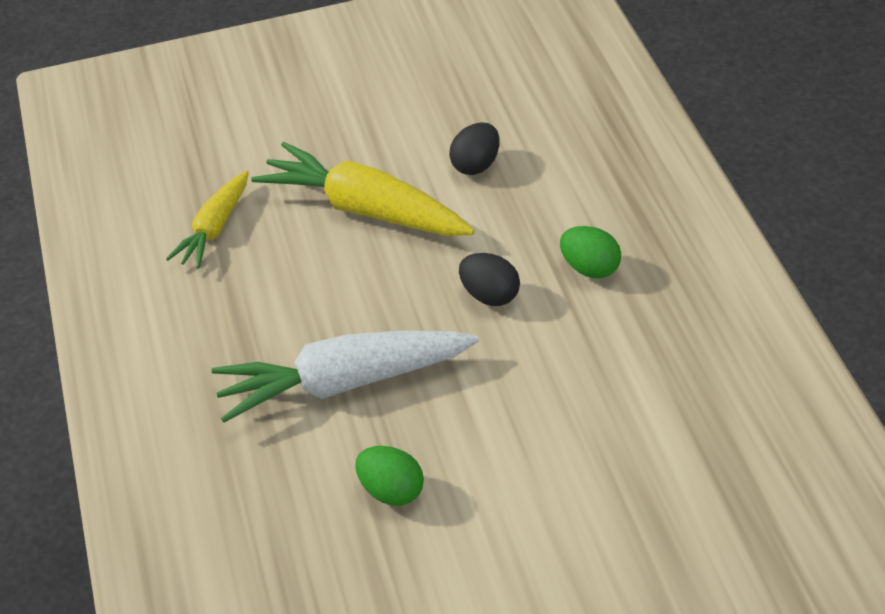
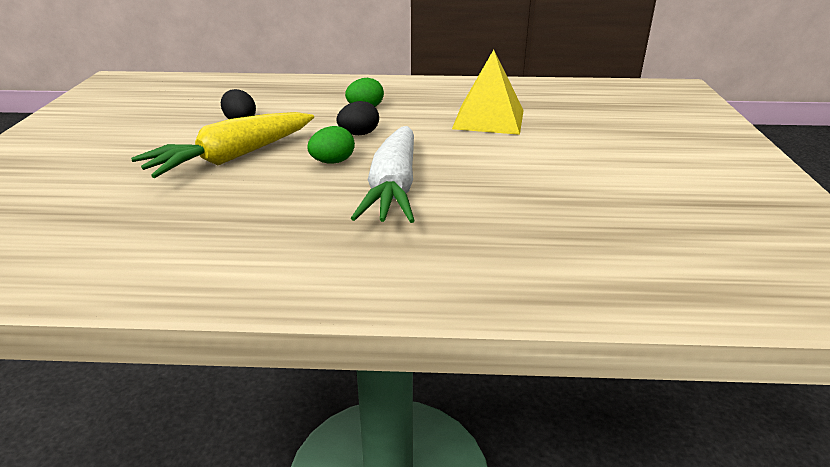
camera: 75 degrees left, 15 degrees down
yellow carrot [166,171,249,269] -> none
green egg [355,446,424,506] -> green egg moved to [307,126,355,164]
none -> yellow pyramid [452,50,524,135]

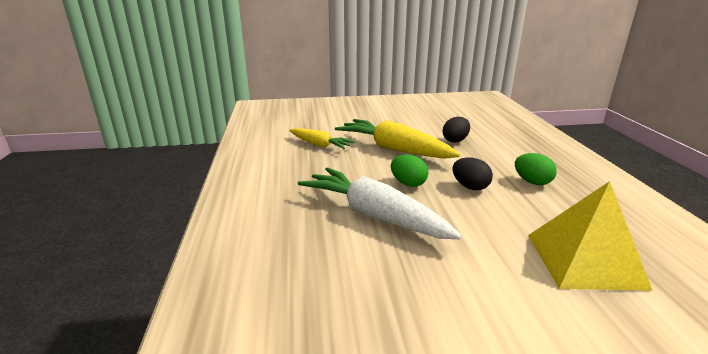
camera: 80 degrees right, 5 degrees down
white carrot [351,126,415,223] -> white carrot turned 45 degrees clockwise [298,167,462,239]
none -> yellow carrot [289,128,355,149]

